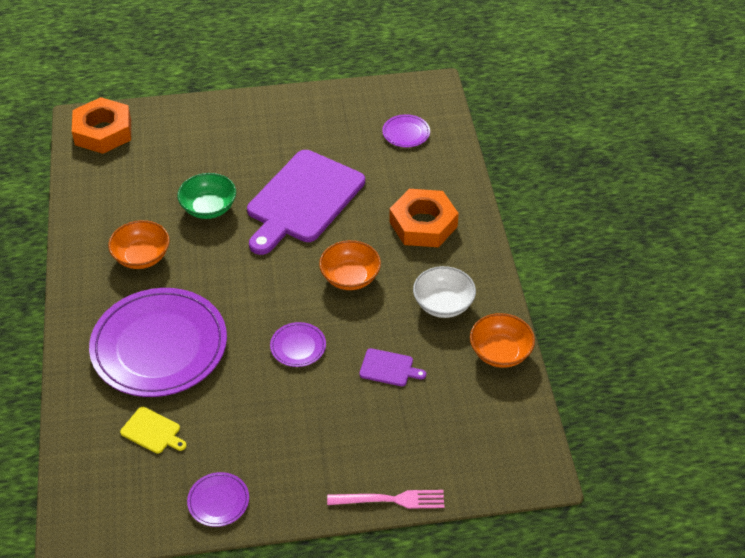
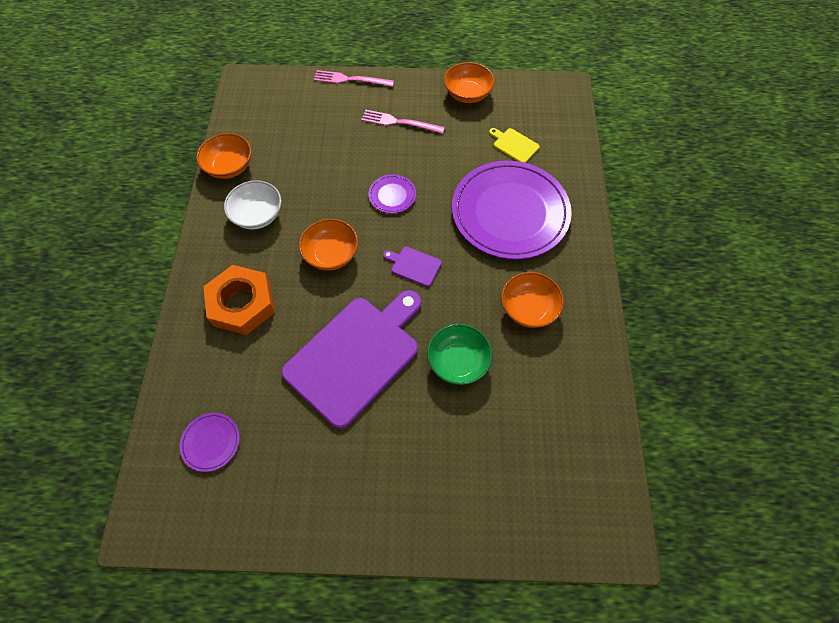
camera: 170 degrees left, 15 degrees up
orange nut [72,97,131,154] -> none
purple plate [187,472,249,527] -> orange bowl [444,62,495,103]
purple cutting board [359,348,426,386] -> purple cutting board moved to [383,247,442,287]
none -> pink fork [361,109,445,134]

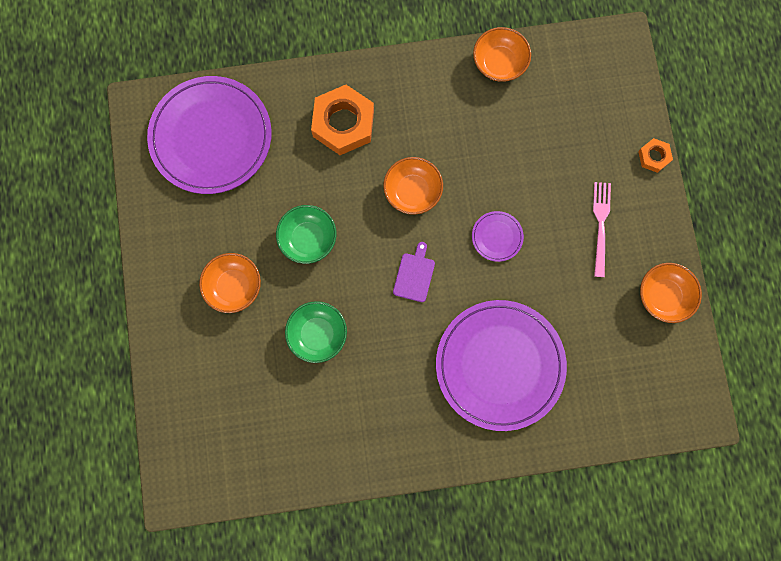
camera: 80 degrees right, 15 degrees up
purple plate [180,413,240,472] -> purple plate [147,76,272,194], size x2.43
white bowl [224,181,282,229] -> none
purple cutting board [281,290,421,429] -> green bowl [276,205,336,264]
pink fork [314,70,394,87] -> orange nut [638,138,673,173]
yellow cutting board [489,128,540,163] -> none
orange bowl [501,272,564,328] -> orange bowl moved to [199,253,261,313]

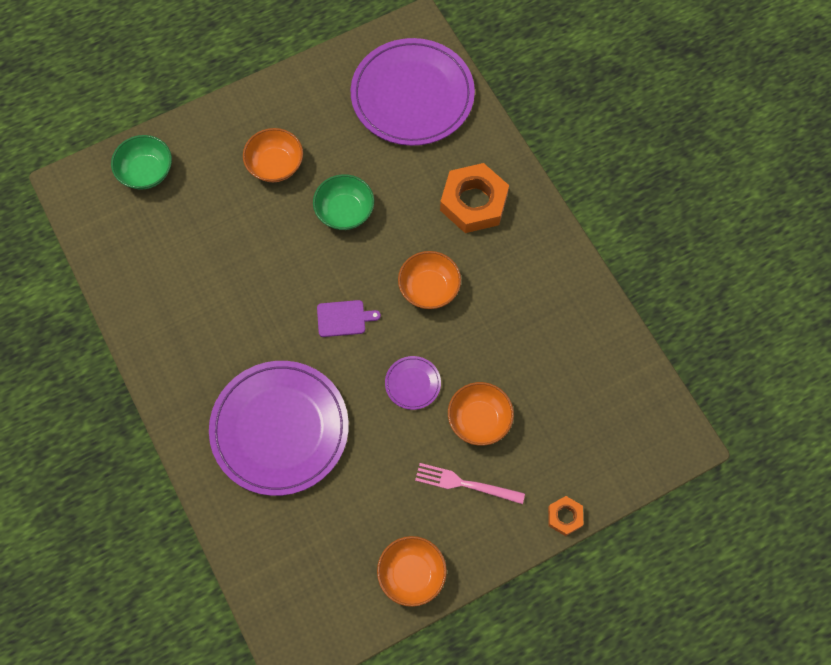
camera: 70 degrees right, 10 degrees down
green bowl [285,301,347,363] -> green bowl moved to [111,135,172,190]
orange bowl [473,27,531,82] -> orange bowl moved to [448,382,514,446]
pink fork [593,182,611,277] -> pink fork turned 150 degrees counterclockwise [415,463,525,504]

